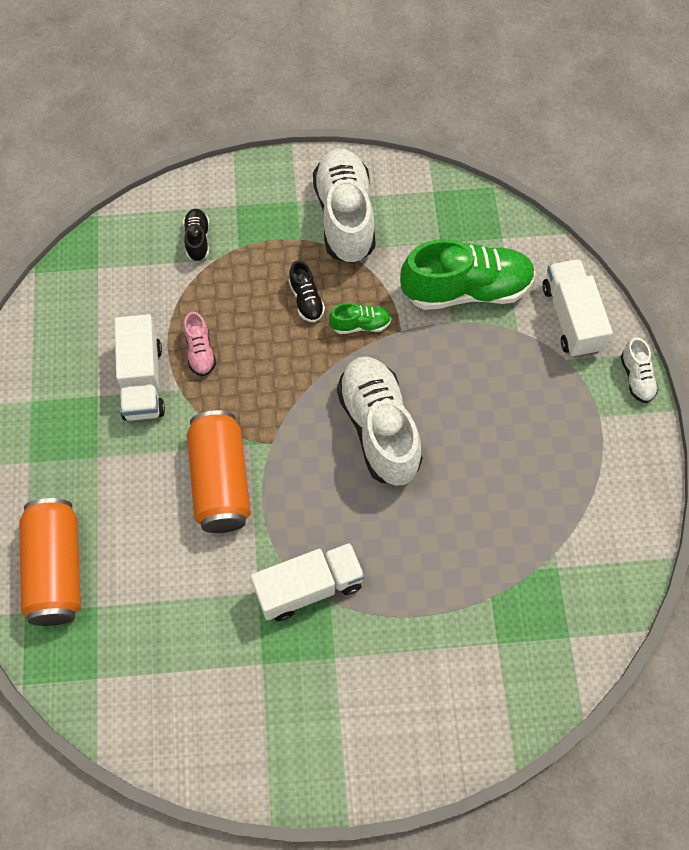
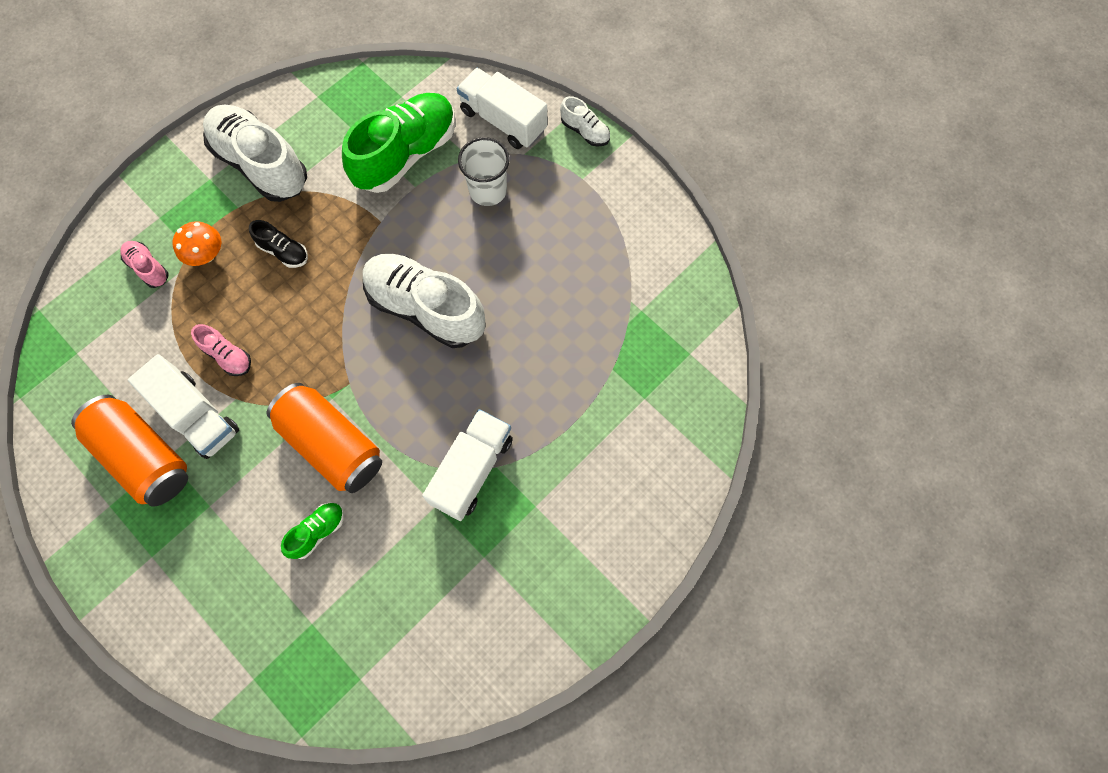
camera: 40 degrees left, 5 degrees up
orange can [19,498,81,626] -> orange can moved to [71,395,188,507]
black shoe [183,209,209,262] -> pink shoe [120,241,168,288]
green shoe [329,303,392,334] -> green shoe moved to [281,503,344,559]
none -> orange mushroom [172,221,221,266]
none -> white cup [458,137,510,206]

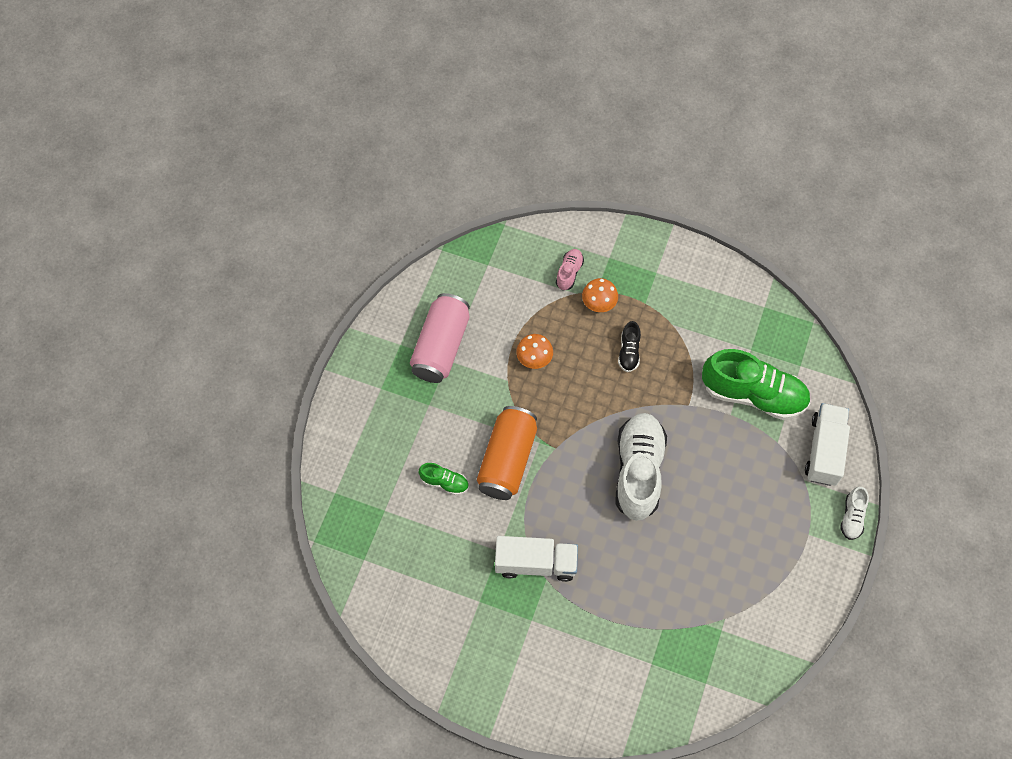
camera: 65 degrees right, 5 degrees down
orange can [71,395,188,507] -> pink can [410,293,470,383]
white truck [128,354,239,459] -> none
pink shoe [191,324,251,376] -> orange mushroom [516,334,553,369]
white shoe [203,104,307,202] -> none
white cup [458,137,510,206] -> none

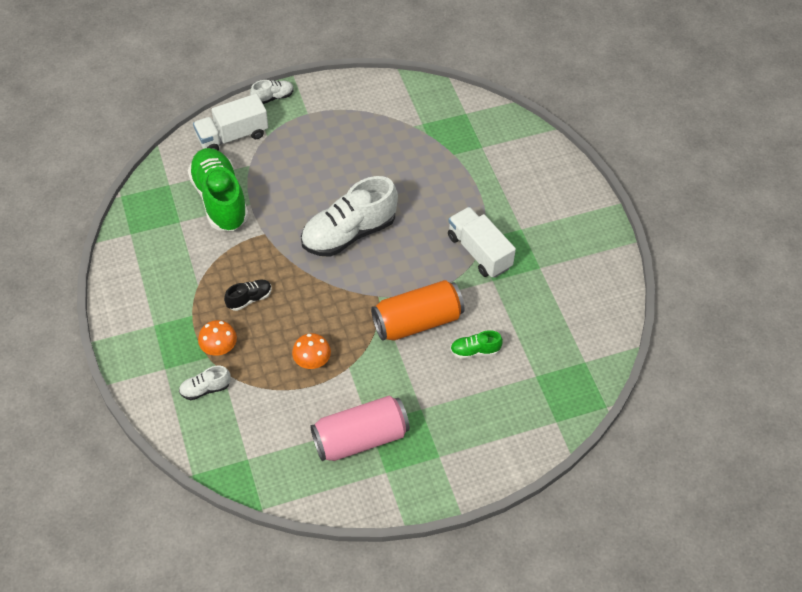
camera: 130 degrees left, 10 degrees down
green shoe [419,463,469,495] -> green shoe turned 75 degrees counterclockwise [450,330,503,359]
pink shoe [556,249,584,290] -> white shoe [179,366,231,400]

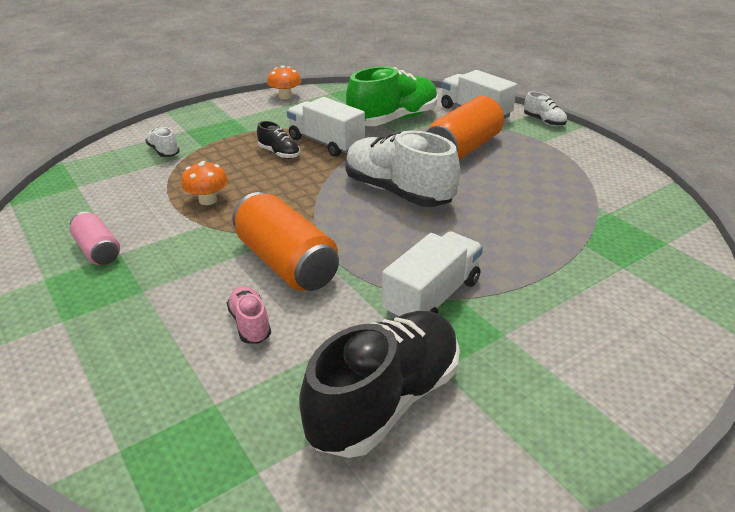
camera: 75 degrees right, 20 degrees down
orange mushroom [198,320,237,356] -> orange mushroom moved to [267,65,301,99]
pink can [310,396,410,461] -> pink can [70,212,120,265], size x0.56
green shoe [450,330,503,359] -> pink shoe [227,286,271,344]
none -> white truck [287,97,365,157]
none -> black shoe [299,311,460,458]
none -> orange can [426,96,504,160]

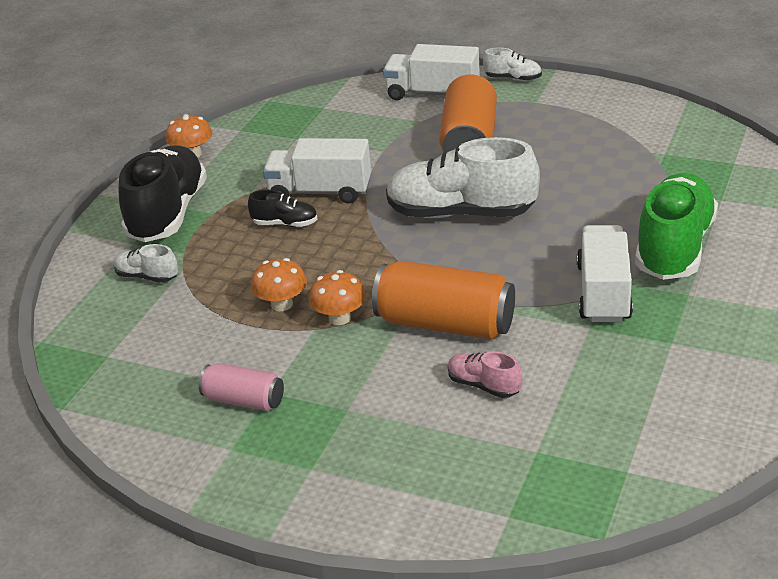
camera: 30 degrees left, 0 degrees up
black shoe [299,311,460,458] -> black shoe moved to [119,145,207,242]
green shoe [346,66,438,126] -> green shoe moved to [635,173,718,280]
none -> orange mushroom [309,270,366,325]

